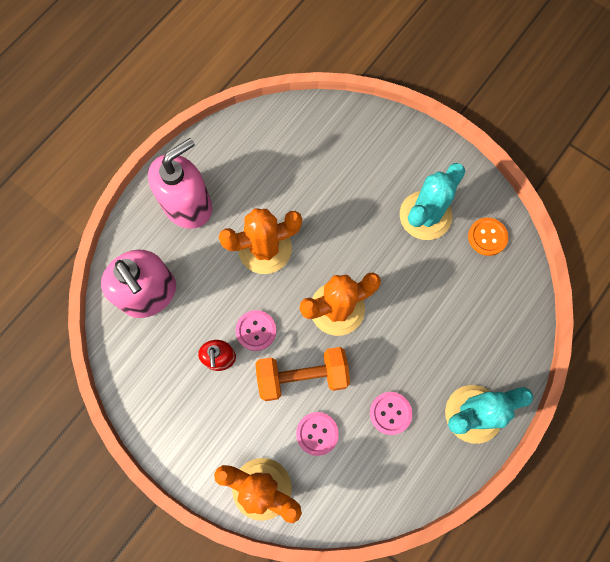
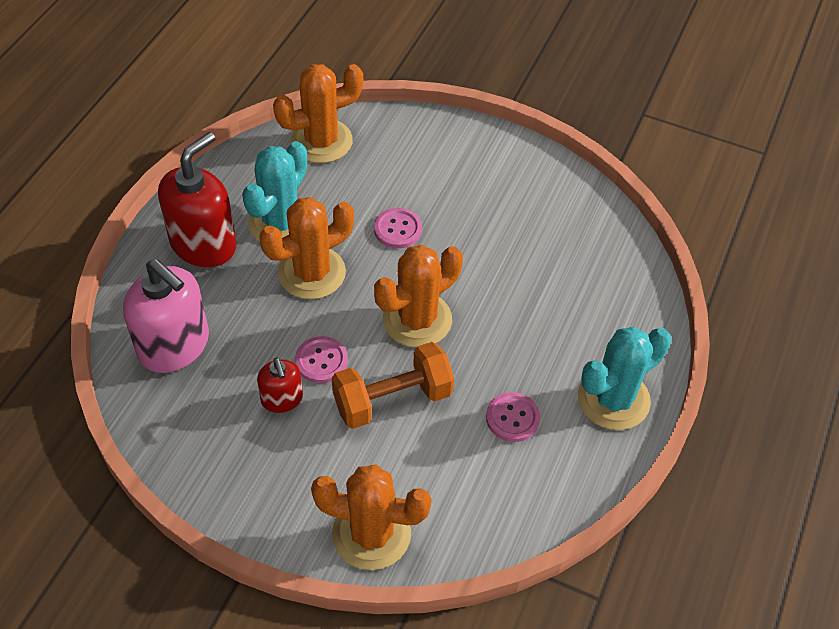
camera: 15 degrees left, 20 degrees down
pink soap dispenser [148,138,212,229] -> red soap dispenser [158,132,237,267]
pink button [296,412,339,456] -> pink button moved to [374,208,422,248]
turquoise cactus [400,163,465,240] -> turquoise cactus moved to [242,141,307,242]
orange button [468,218,508,256] -> none
none -> orange cactus [273,64,363,163]

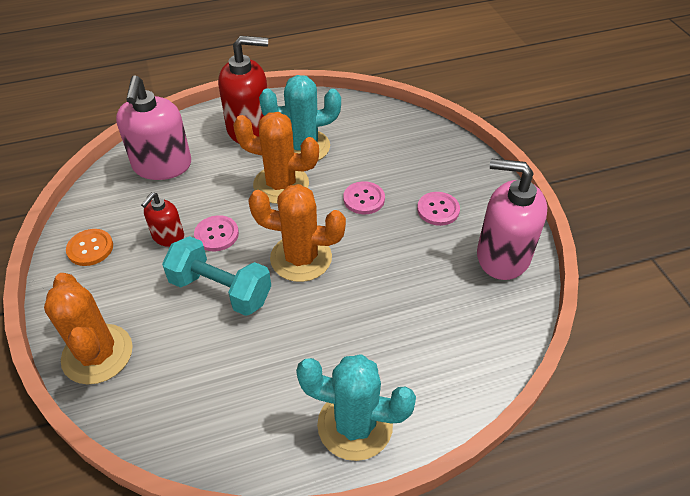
camera: 50 degrees right, 5 degrees down
orange cactus [273,64,363,163] -> none
orange dumbbell [332,342,454,429] -> turquoise dumbbell [162,236,271,316]
pink button [486,392,540,442] -> pink button moved to [417,192,460,226]
none -> orange button [66,229,113,266]
none -> pink soap dispenser [477,158,547,280]

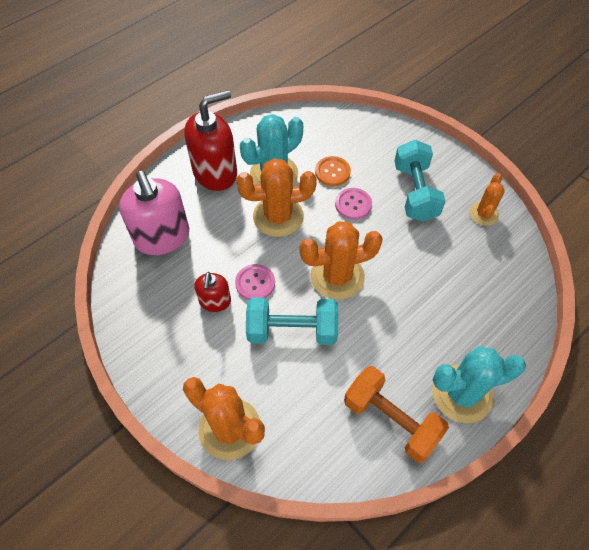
camera: 25 degrees left, 10 degrees up
orange button [66,229,113,266] -> orange button moved to [315,156,351,186]
pink button [417,192,460,226] -> turquoise dumbbell [395,140,446,222]
pink soap dispenser [477,158,547,280] -> orange cactus [470,174,505,226]
none -> orange dumbbell [344,366,449,463]

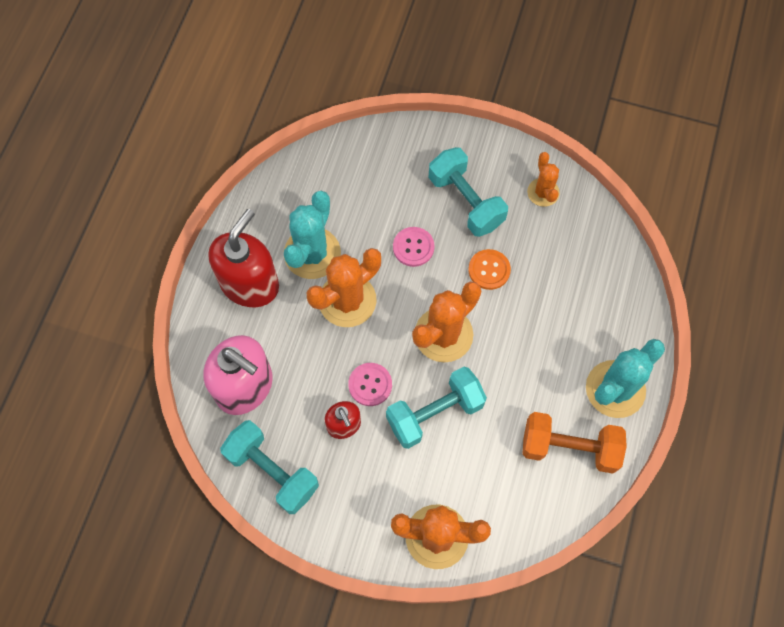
camera: 30 degrees left, 10 degrees up
orange button [315,156,351,186] -> orange button moved to [468,249,511,290]
none -> turquoise dumbbell [220,420,319,514]

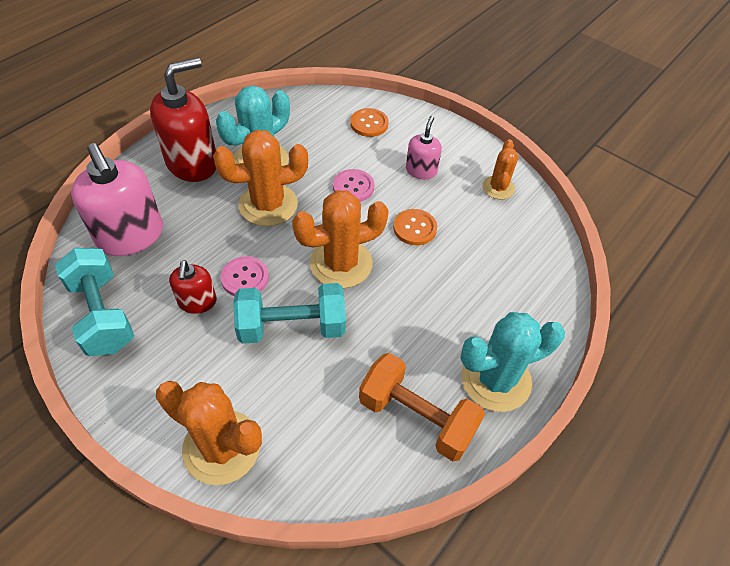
camera: 20 degrees right, 15 degrees down
turquoise dumbbell [429,147,508,237] -> pink soap dispenser [406,116,442,179]
none -> orange button [350,108,388,137]

